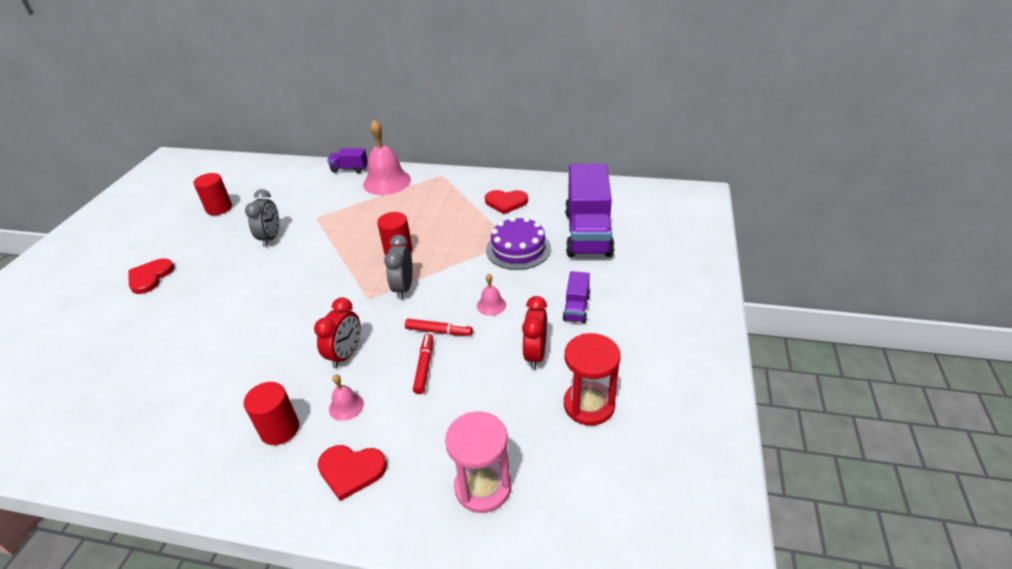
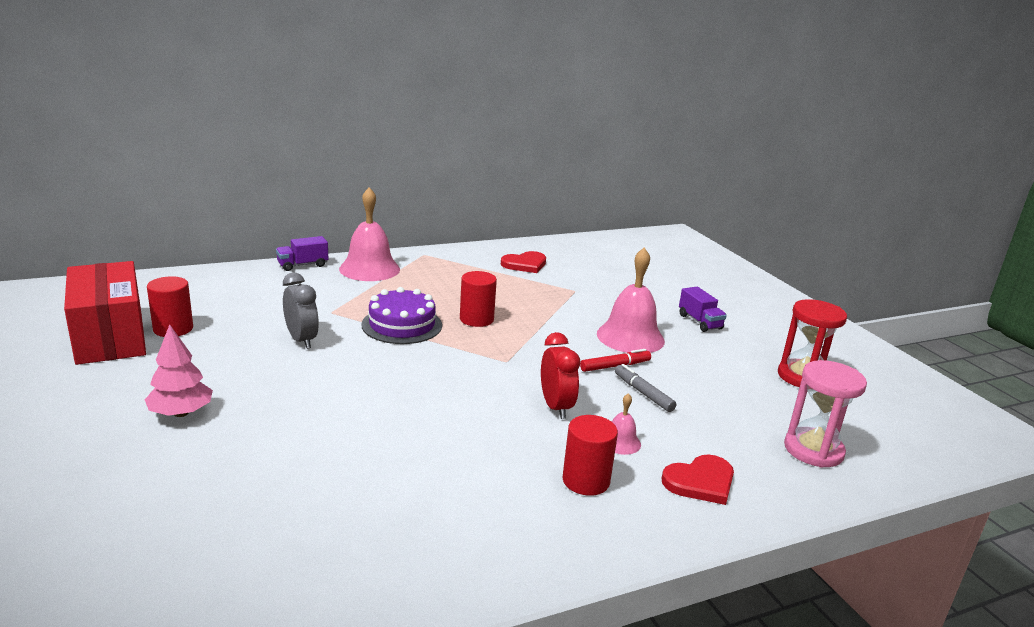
camera: 40 degrees left, 15 degrees down
red heart [128,258,174,294] -> pink tree [145,324,213,417]
grey clock [384,235,412,299] -> none
red marker [413,334,433,394] -> grey marker [615,364,676,412]
pink bell [477,273,506,316] -> pink bell [597,248,665,353], size x2.12
purple cake [486,216,551,270] -> purple cake moved to [361,287,442,344]
red clock [522,296,547,369] -> none
purple truck [565,164,615,257] -> none
none -> red box [64,261,146,365]

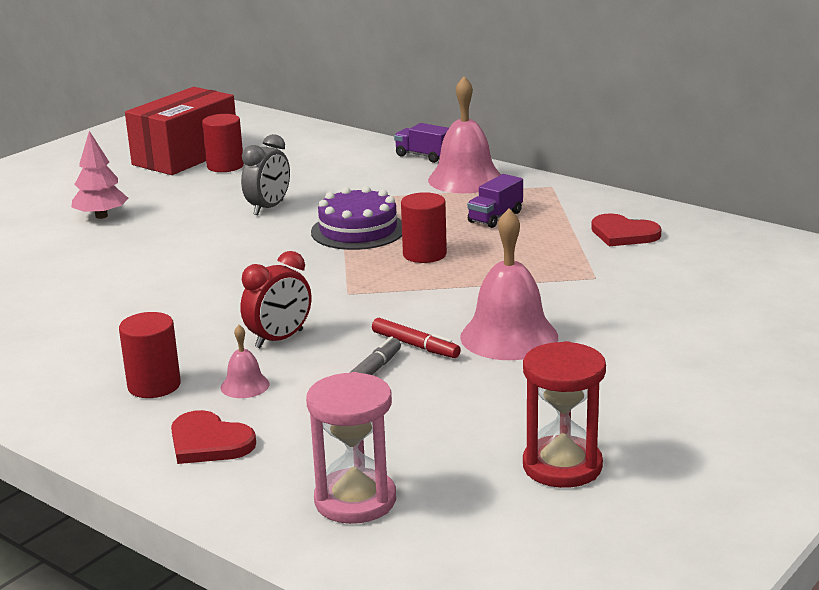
camera: 65 degrees right, 0 degrees up
purple truck [679,287,727,332] -> purple truck moved to [467,174,523,228]

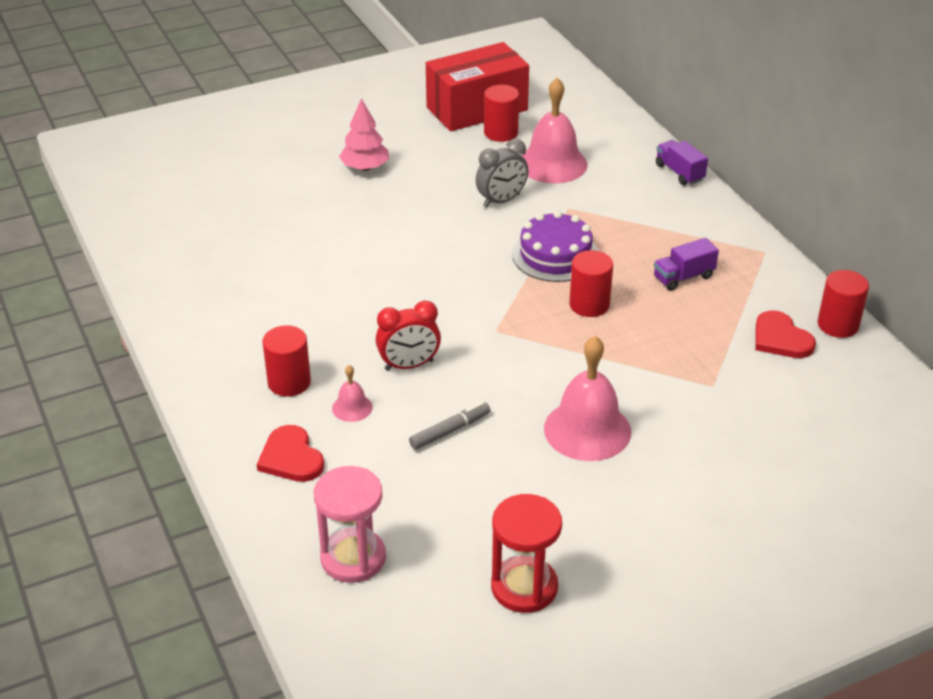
camera: 25 degrees right, 15 degrees up
red marker [372,318,461,358] -> none
pink bell [428,76,501,193] -> pink bell moved to [522,78,588,183]
none -> red cylinder [818,270,869,338]

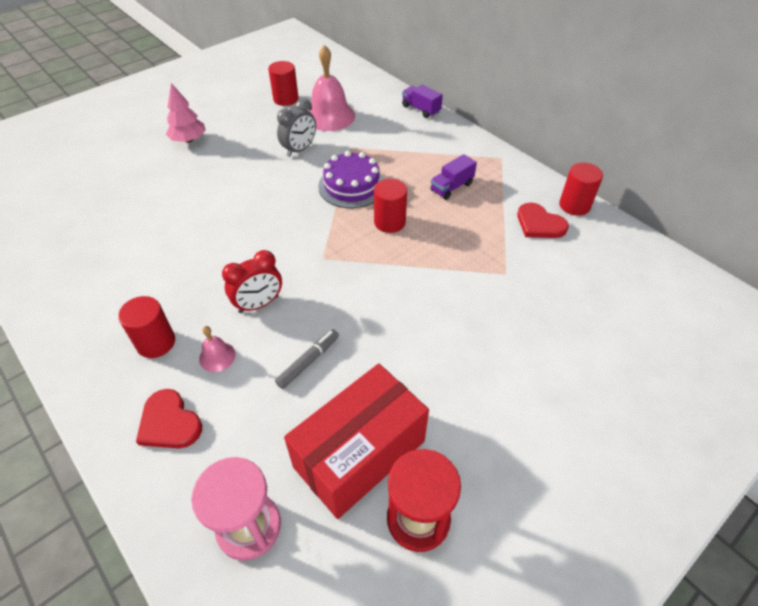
camera: 15 degrees left, 10 degrees up
red box [426,42,529,132] -> red box moved to [284,363,429,519]
pink bell [544,336,631,461] -> none

